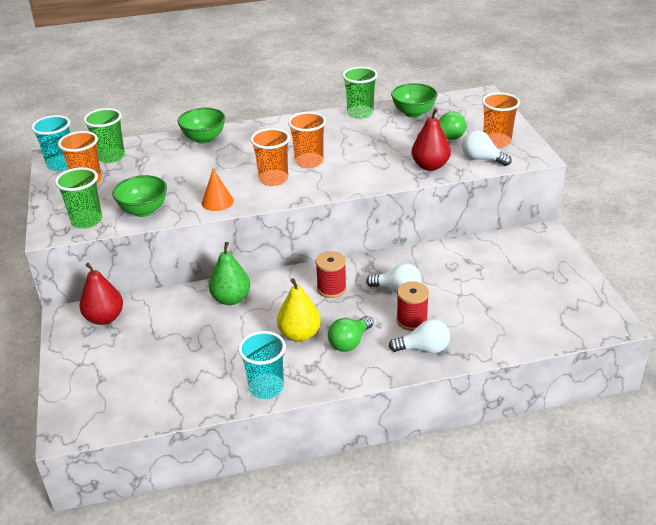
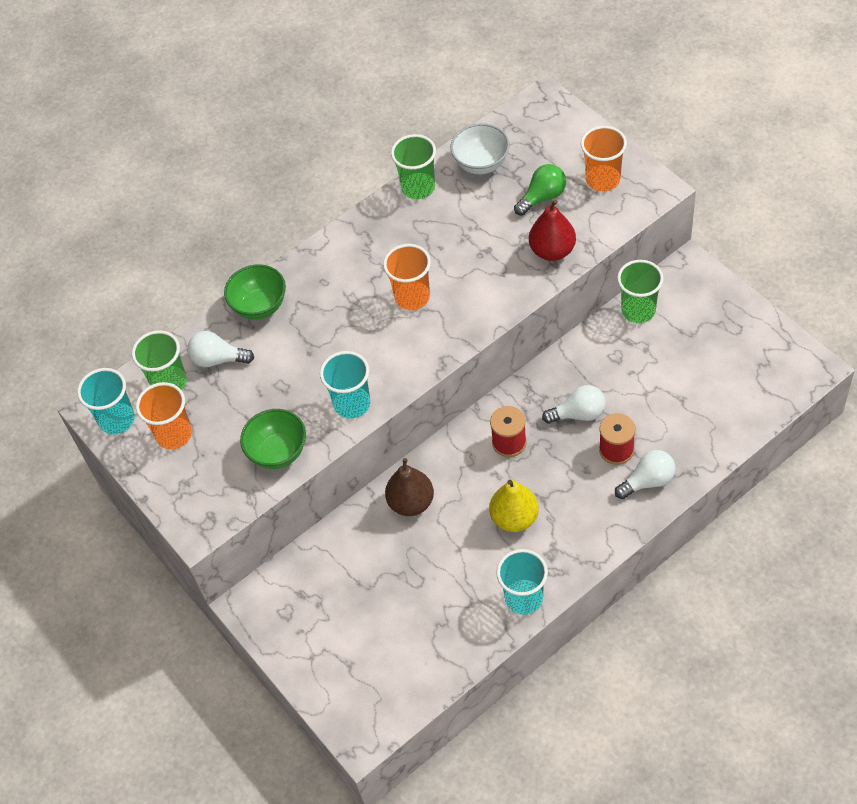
camera: 20 degrees left, 20 degrees up
green cup [55,167,102,229] -> green cup moved to [617,260,664,323]
red pear [79,263,123,325] -> none
orange cone [202,169,234,211] -> turquoise cup [320,351,370,418]
green pear [209,242,250,305] -> brown pear [385,458,434,516]
orange cup [251,128,290,186] -> none
green light bulb [328,316,374,352] -> none
green bowl [391,83,438,118] -> white bowl [450,123,510,174]
white light bulb [462,130,512,166] -> white light bulb moved to [187,331,254,367]

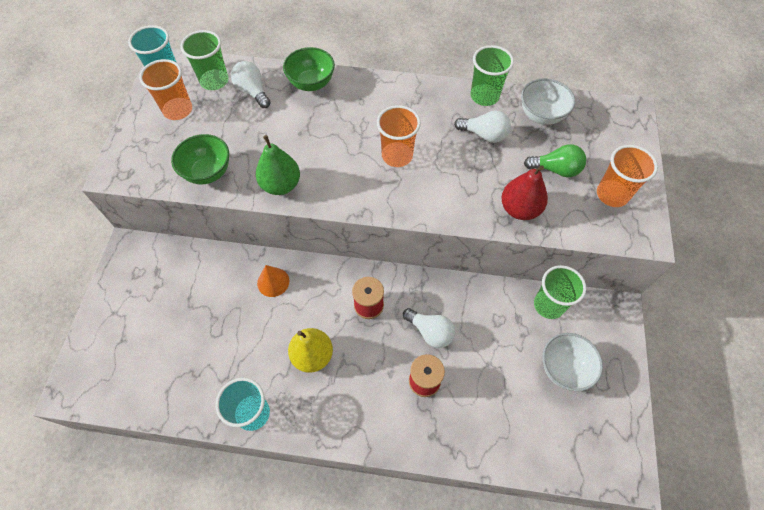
camera: 40 degrees right, 5 degrees up
turquoise cup [320,351,370,418] -> green pear [256,135,300,195]
brown pear [385,458,434,516] -> orange cone [257,265,289,297]
white light bulb [615,450,676,499] -> white light bulb moved to [454,111,511,143]
none -> white bowl [543,333,603,391]

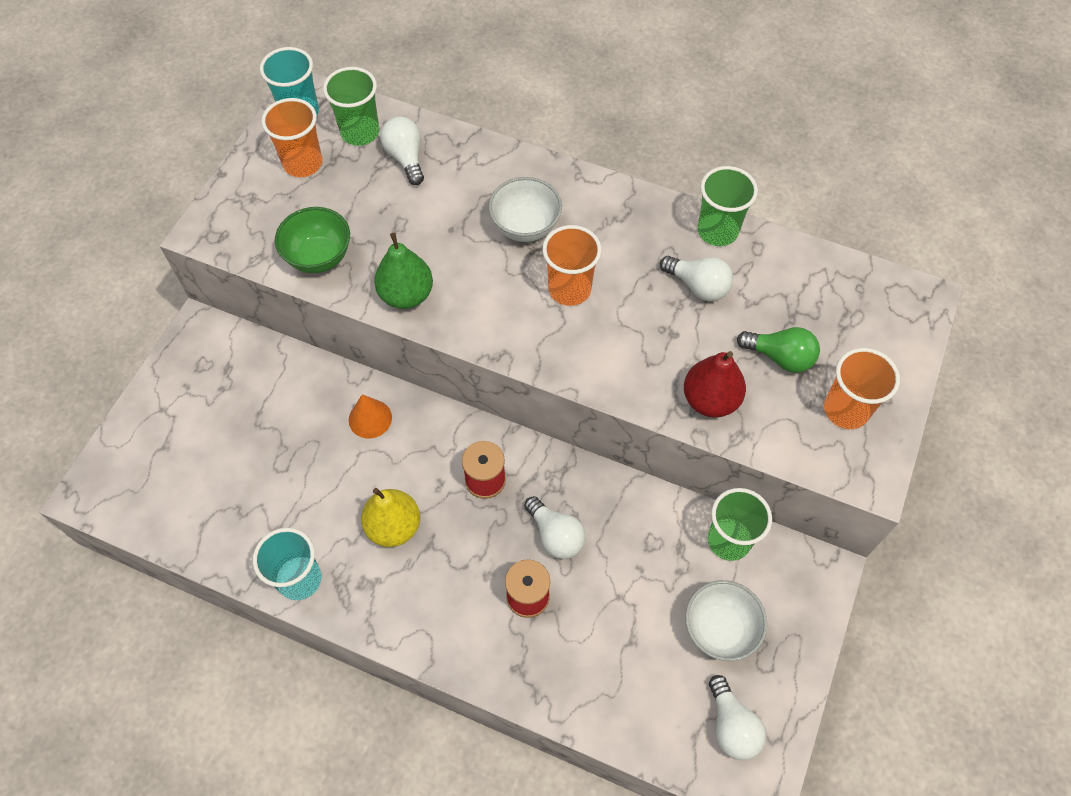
camera: 15 degrees right, 0 degrees up
green bowl [283,47,335,91] -> none
white bowl [521,79,575,125] -> white bowl moved to [488,177,562,242]
none -> white light bulb [709,675,766,760]

